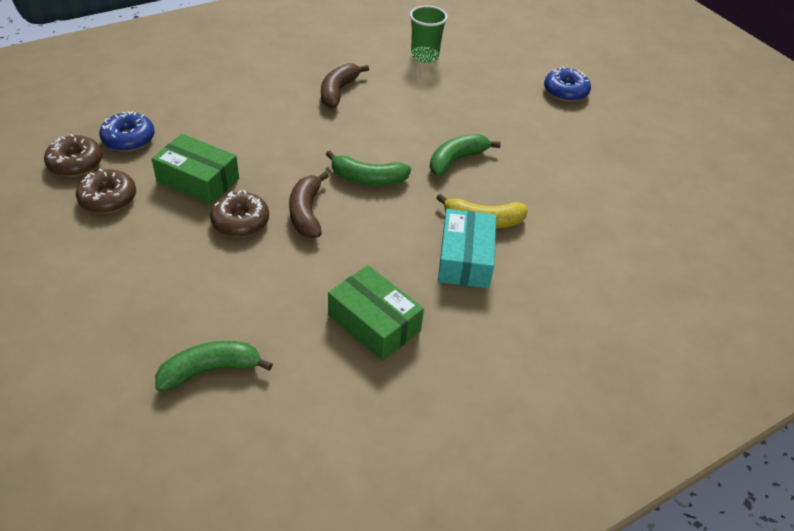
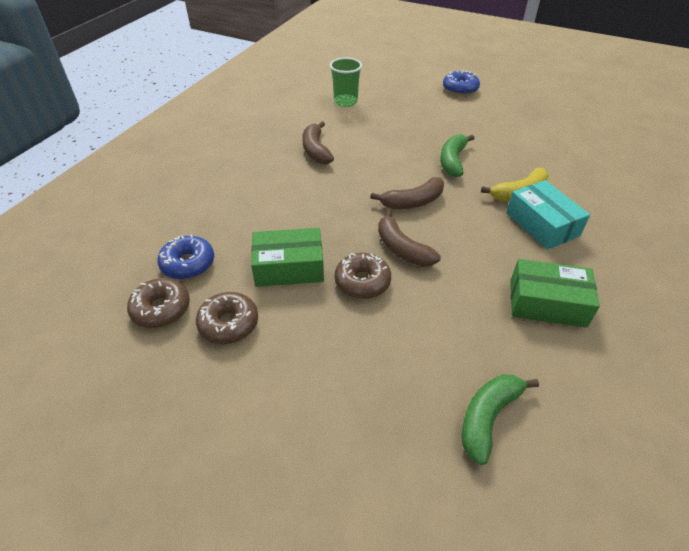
camera: 30 degrees left, 0 degrees up
green banana [326,151,411,186] -> brown banana [370,177,444,209]

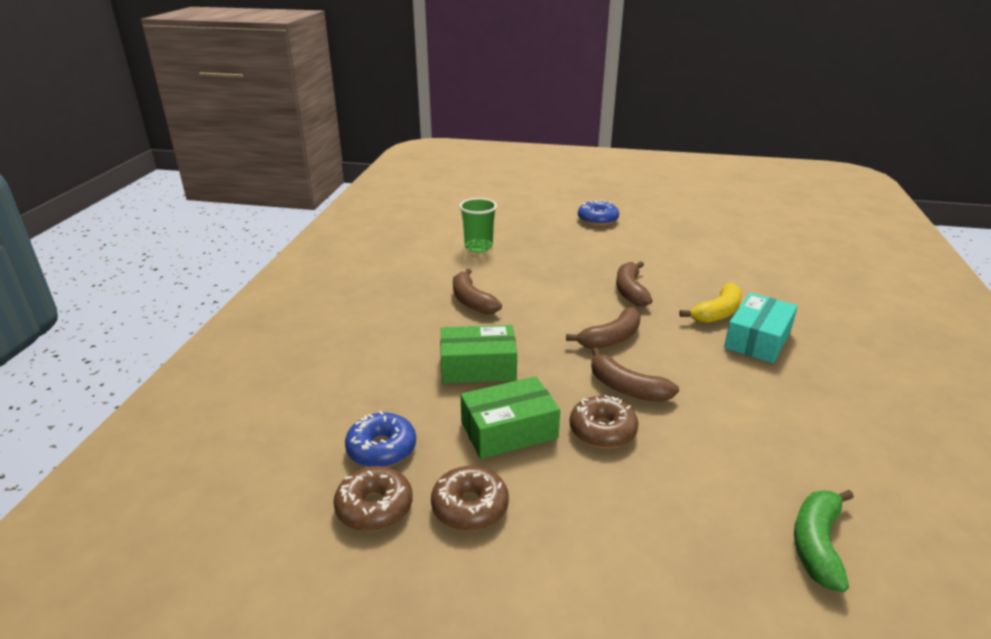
camera: 15 degrees left, 15 degrees down
green banana [440,134,475,177] -> brown banana [616,261,653,307]
turquoise box [506,180,590,250] -> turquoise box turned 75 degrees clockwise [724,293,798,363]
green box [510,259,600,328] -> green box moved to [440,325,517,383]

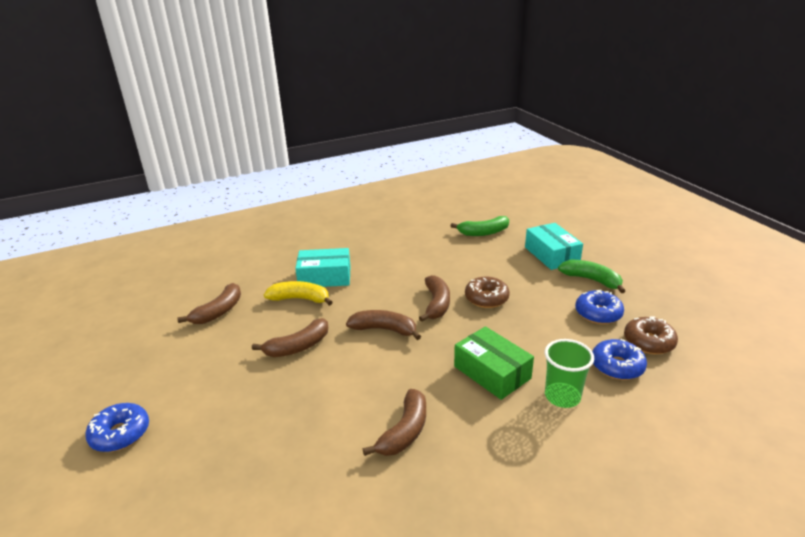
camera: 125 degrees left, 0 degrees up
brown donut [431,466,509,531] -> blue donut [575,289,624,324]
green cup [459,198,497,252] -> green cup moved to [545,339,594,408]
green box [461,376,560,459] -> none
none -> brown banana [177,283,241,324]
none -> turquoise box [525,223,583,270]
none -> green banana [558,260,625,293]

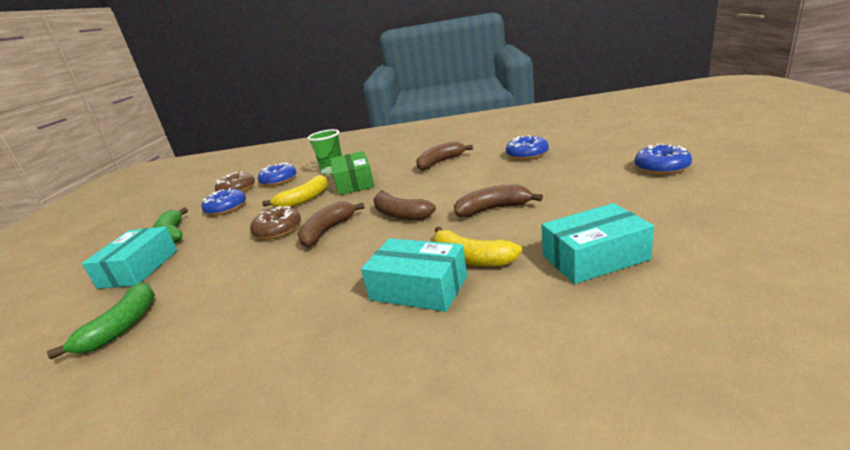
camera: 150 degrees left, 5 degrees down
brown banana [177,283,241,324] -> turquoise box [541,203,654,284]
green banana [450,216,509,236] -> green banana turned 90 degrees clockwise [47,282,155,359]
none -> yellow banana [262,175,328,207]
none -> blue donut [506,135,549,160]

